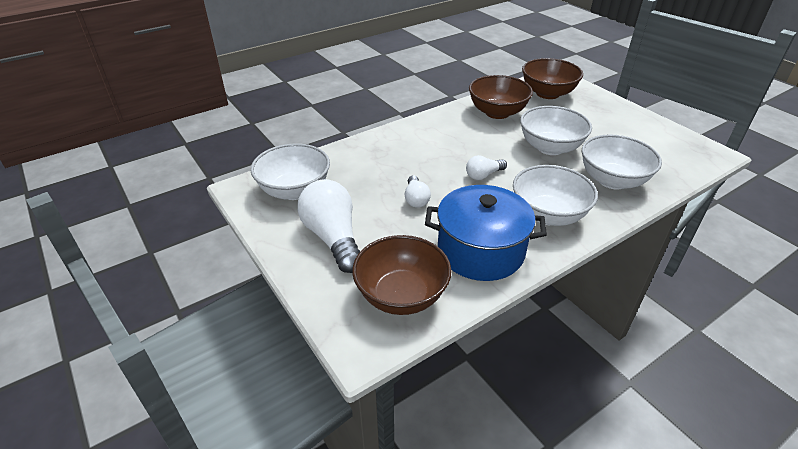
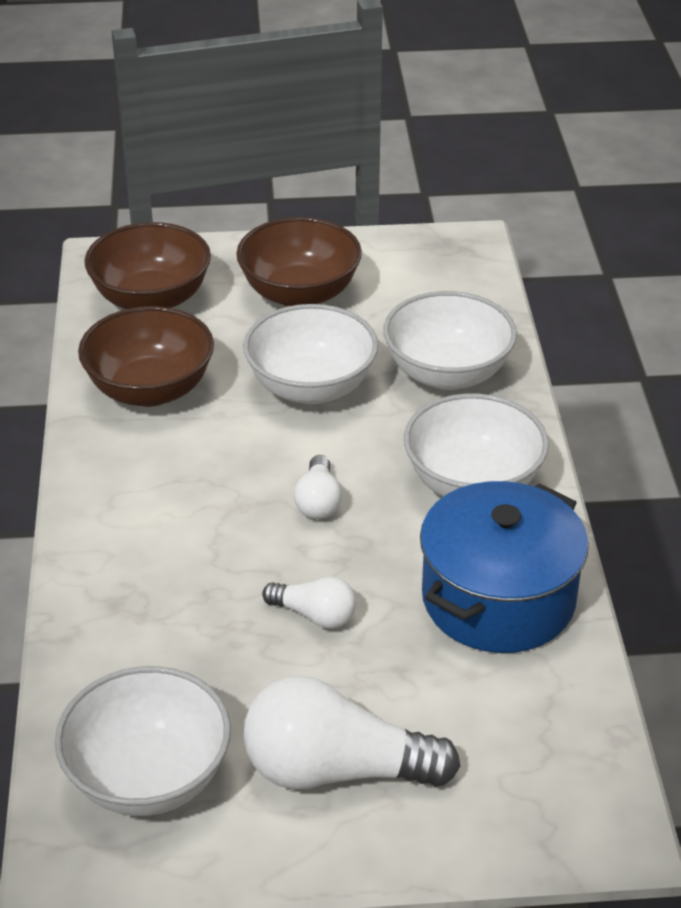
camera: 60 degrees left, 0 degrees up
brown bowl [352,235,452,315] -> brown bowl moved to [236,217,362,307]

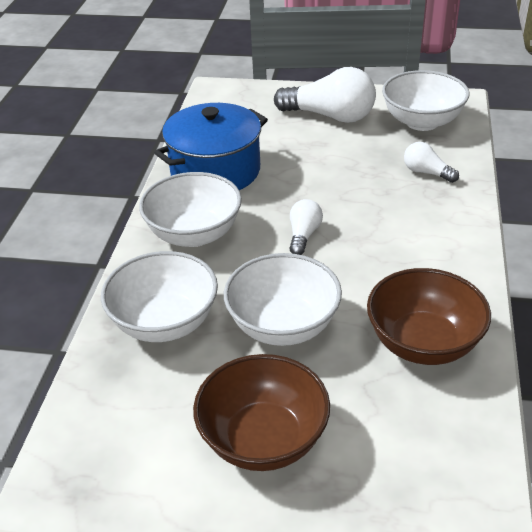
camera: 165 degrees left, 0 degrees up
brown bowl [84,222,211,309] -> none
white light bulb [262,577,356,629] -> white light bulb moved to [404,142,459,183]

